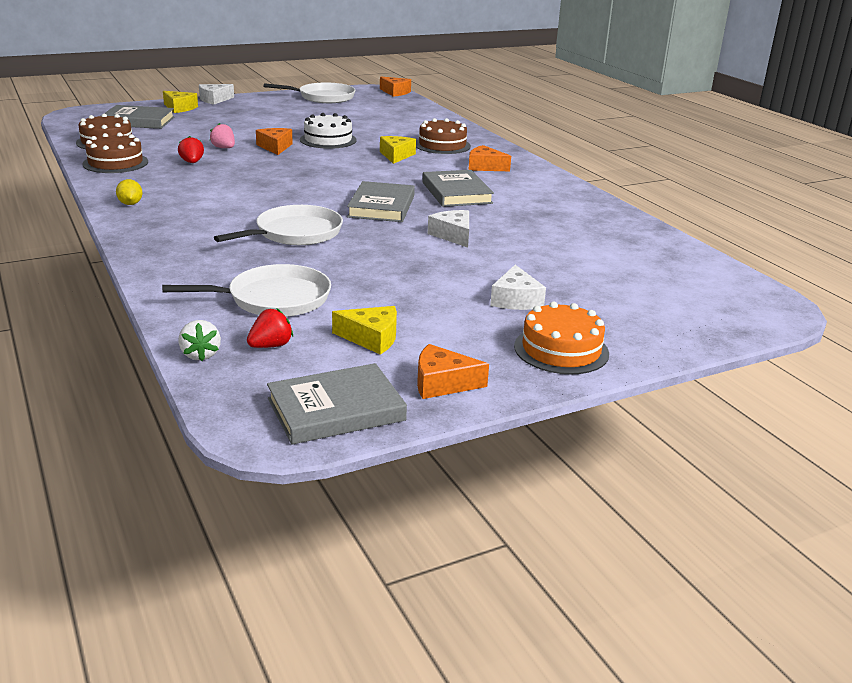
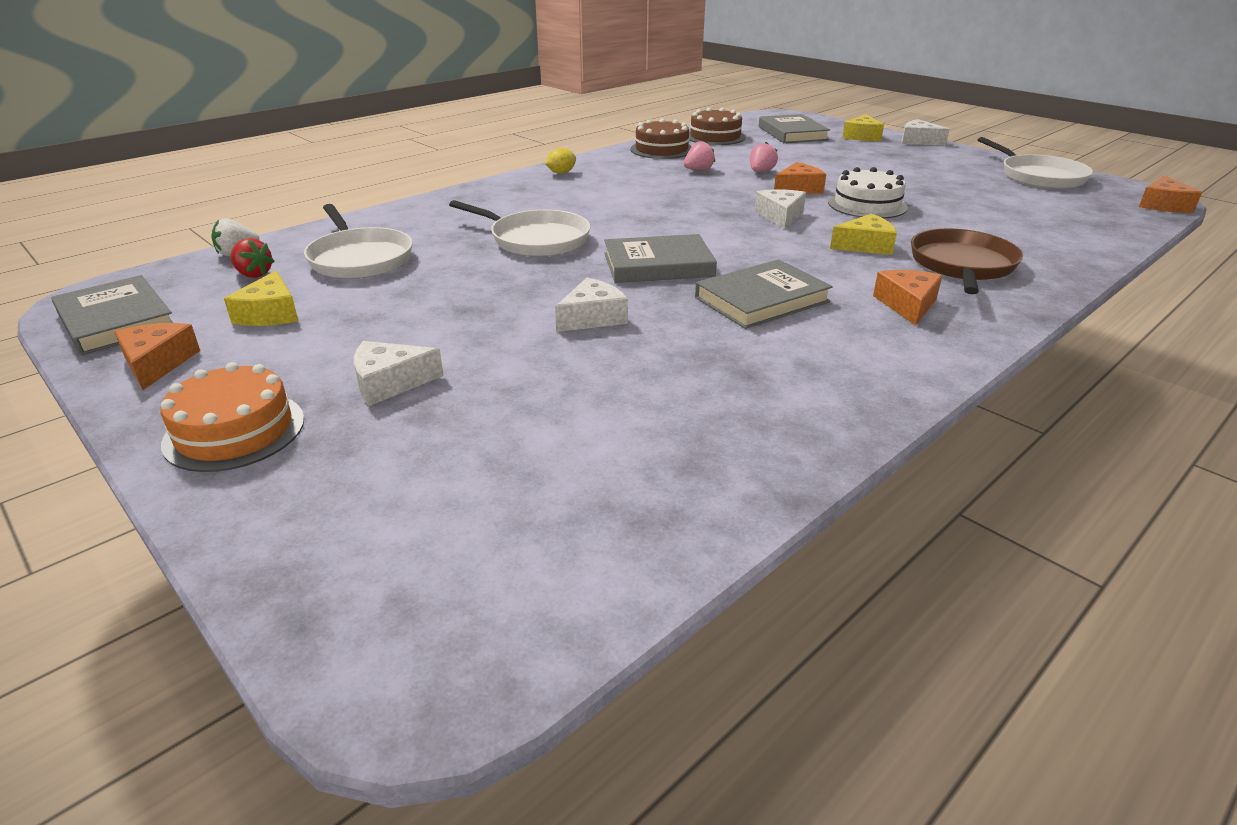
camera: 75 degrees right, 5 degrees up
red strawberry [178,136,204,163] -> pink strawberry [684,141,715,170]
brown cake [416,118,471,154] -> brown pan [911,228,1023,294]
none -> white cheese [754,189,806,229]

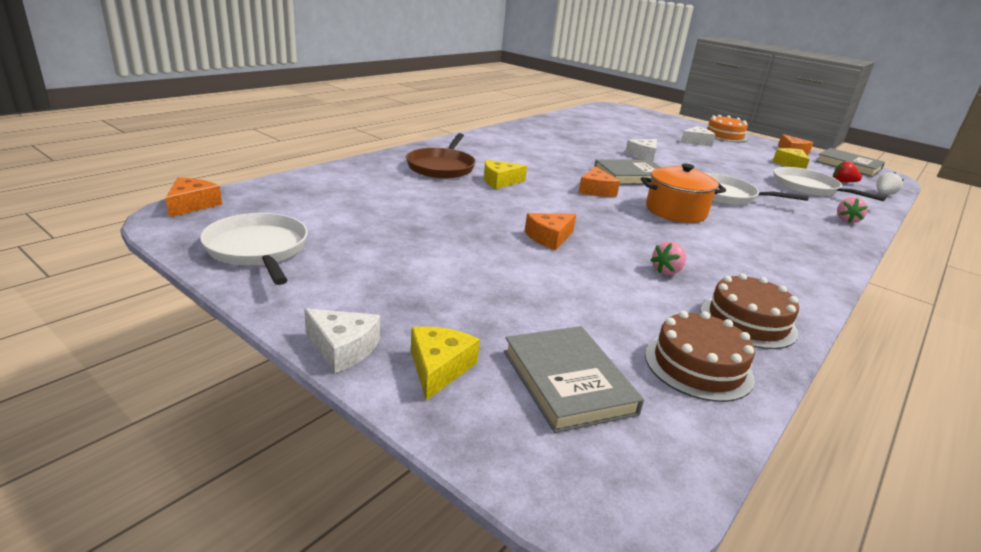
camera: 170 degrees right, 5 degrees down
yellow lemon [545,148,576,174] -> none
grey book [695,259,833,329] -> none
pink strawberry [750,142,778,172] -> pink strawberry moved to [837,197,868,223]
white cheese [754,189,806,229] -> none
white cake [828,167,908,219] -> none
orange cheese [873,270,943,326] -> orange cheese moved to [579,166,620,197]
none -> orange pot [641,164,726,223]

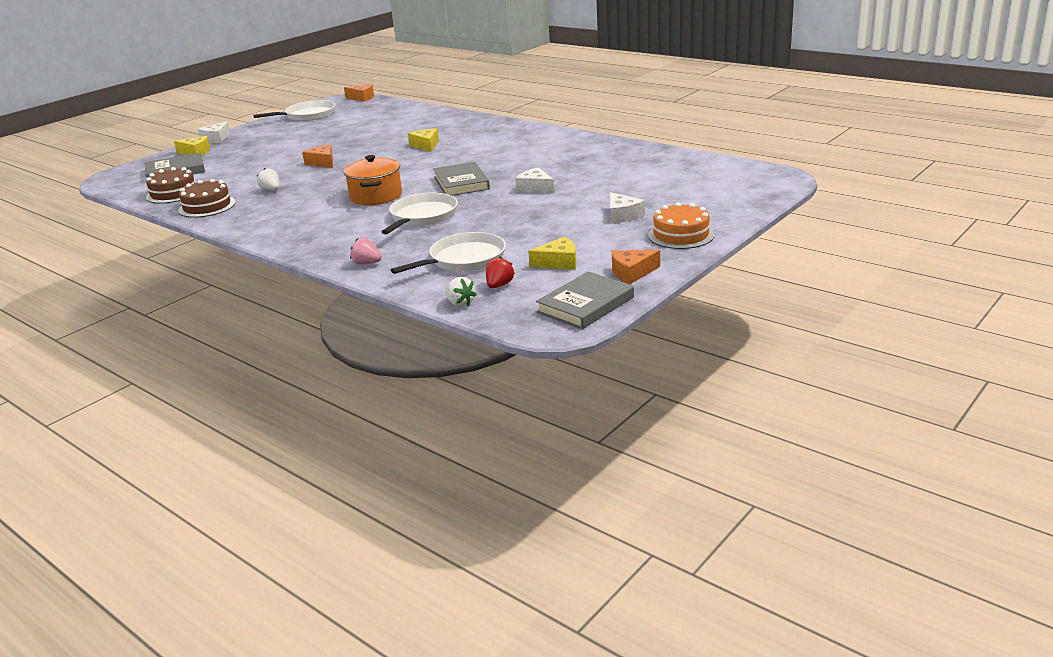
camera: 95 degrees right, 0 degrees up
brown pan [406,133,476,179] -> none
orange cheese [579,166,620,197] -> none
pink strawberry [650,241,686,275] -> white strawberry [257,168,280,191]

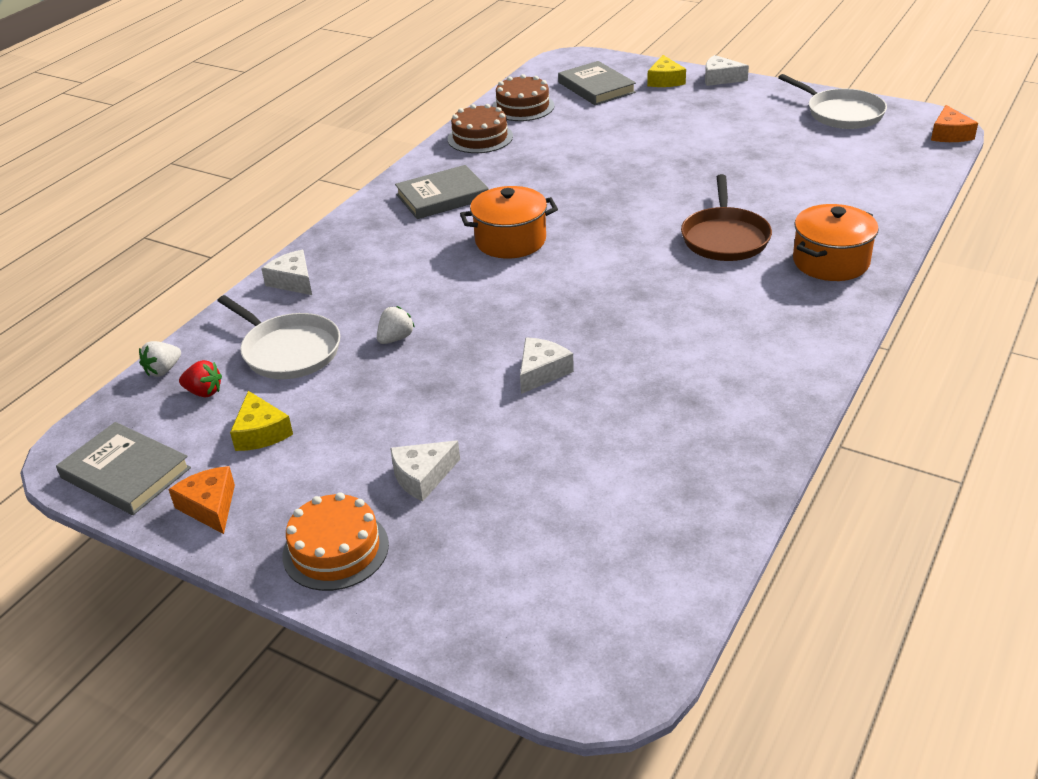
camera: 80 degrees right, 10 degrees up
white strawberry [257,168,280,191] -> white strawberry moved to [377,306,415,344]
orange cheese [302,144,333,168] -> none
pink strawberry [350,238,382,264] -> white cheese [262,250,312,295]
white pan [381,193,458,234] -> none
yellow cheese [408,128,439,152] -> brown pan [681,174,772,261]
grey book [433,162,490,196] -> grey book moved to [395,165,489,219]
none -> orange pot [793,204,879,281]

